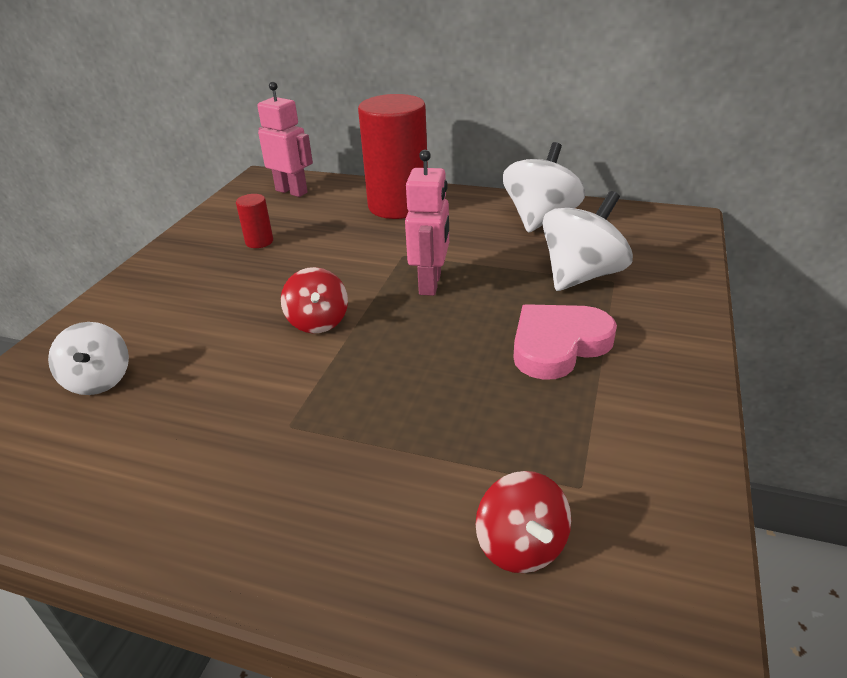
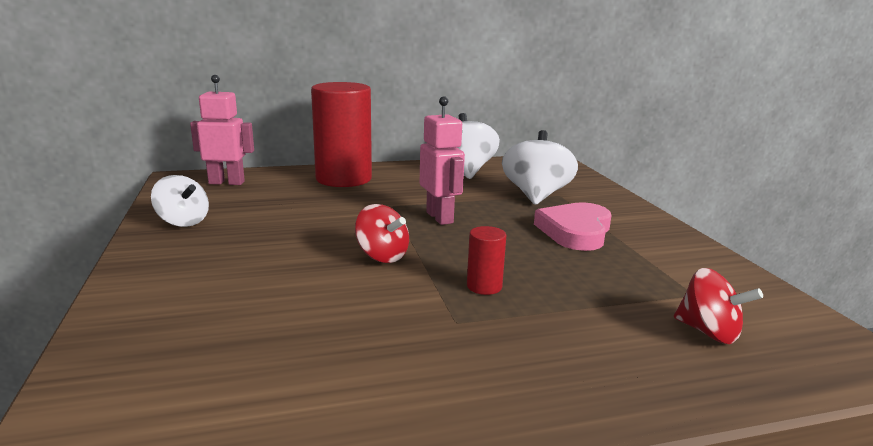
camera: 35 degrees left, 15 degrees down
white spinning top [48,322,129,395] -> white spinning top moved to [151,175,209,227]
red cylinder [236,194,273,248] -> red cylinder moved to [467,226,506,295]

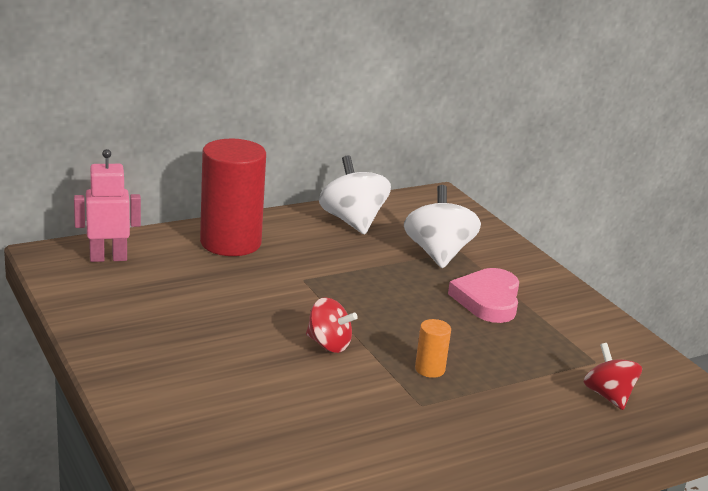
camera: 15 degrees left, 5 degrees up
white spinning top [151,175,209,227] -> none
pink robot [420,96,465,225] -> none
red cylinder [467,226,506,295] -> orange cylinder [415,319,451,378]
red spinning top [674,268,763,344] -> red spinning top turned 135 degrees counterclockwise [584,343,642,410]

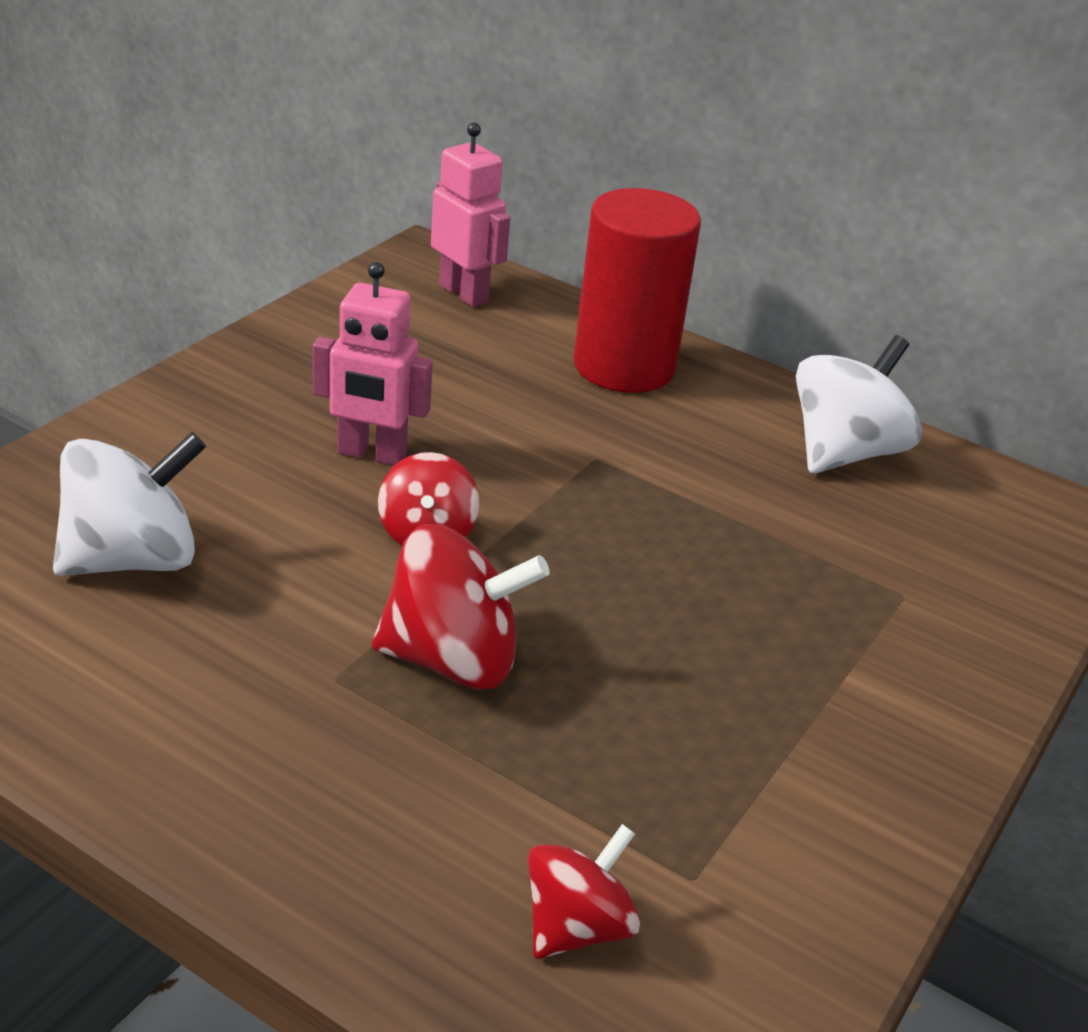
camera: 60 degrees right, 10 degrees up
white spinning top [404,185,481,268] -> white spinning top moved to [53,432,206,576]
orange cylinder [415,319,451,378] -> red spinning top [372,524,550,690]
pink heart [448,268,519,323] -> none
none -> pink robot [313,262,433,466]

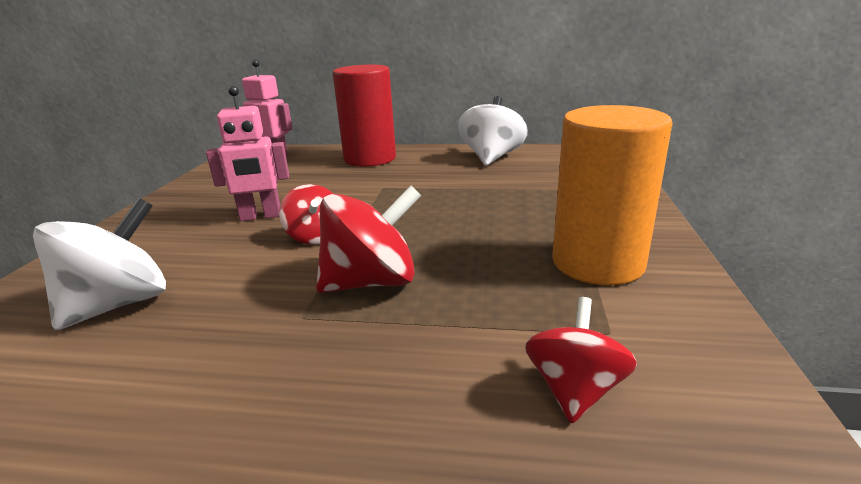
camera: 20 degrees left, 10 degrees down
none -> orange cylinder [552,105,673,285]

